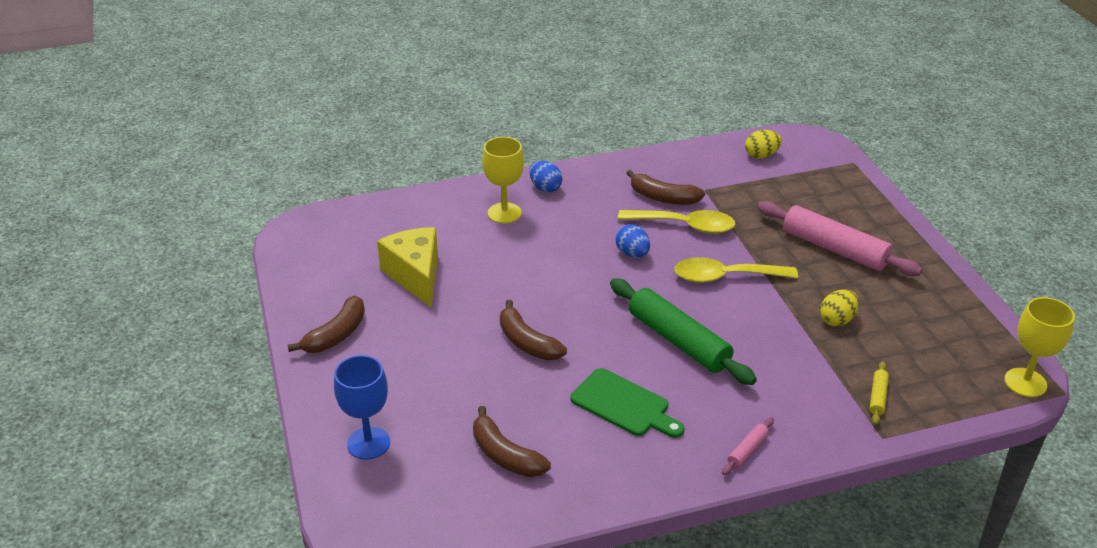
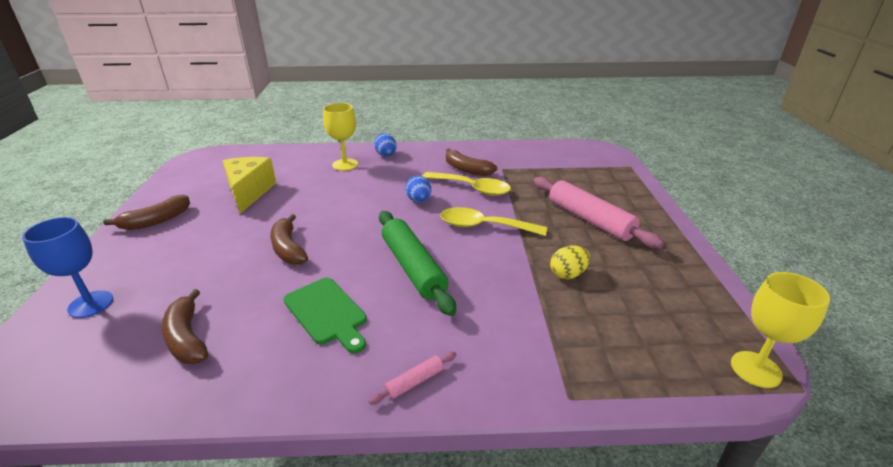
camera: 15 degrees right, 5 degrees down
yellow egg [745,130,782,158] -> none
yellow rolling pin [869,361,889,425] -> none

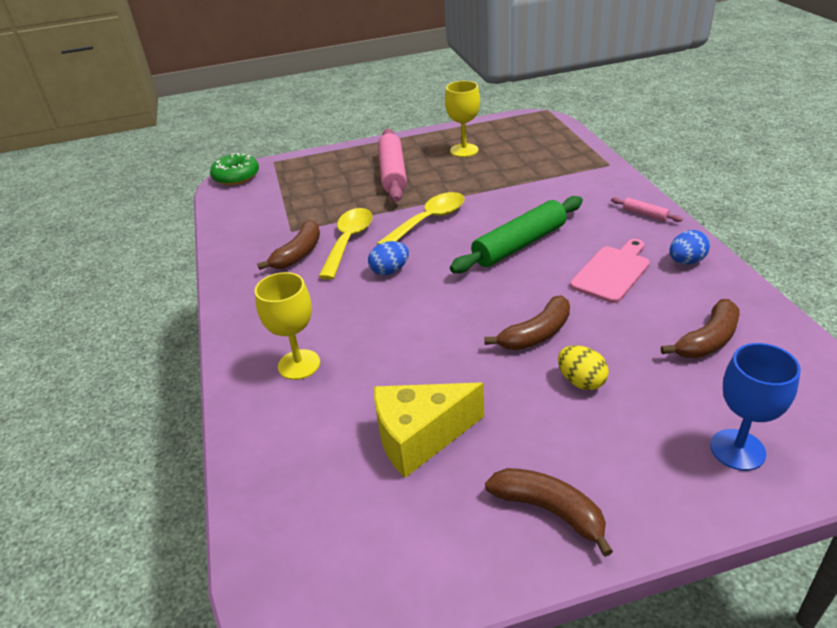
camera: 100 degrees left, 5 degrees up
green cutting board [283,278,367,354] -> pink cutting board [570,239,650,303]
blue egg [374,133,397,157] -> blue egg moved to [669,230,710,264]
yellow spoon [440,207,547,236] -> yellow spoon turned 135 degrees counterclockwise [377,192,465,245]
pink rolling pin [534,177,664,249] -> pink rolling pin turned 45 degrees counterclockwise [378,129,407,202]
yellow egg [550,245,590,279] -> yellow egg moved to [558,345,609,390]
yellow goblet [731,272,830,388] -> yellow goblet moved to [445,81,480,157]
none -> green donut [210,153,259,185]

